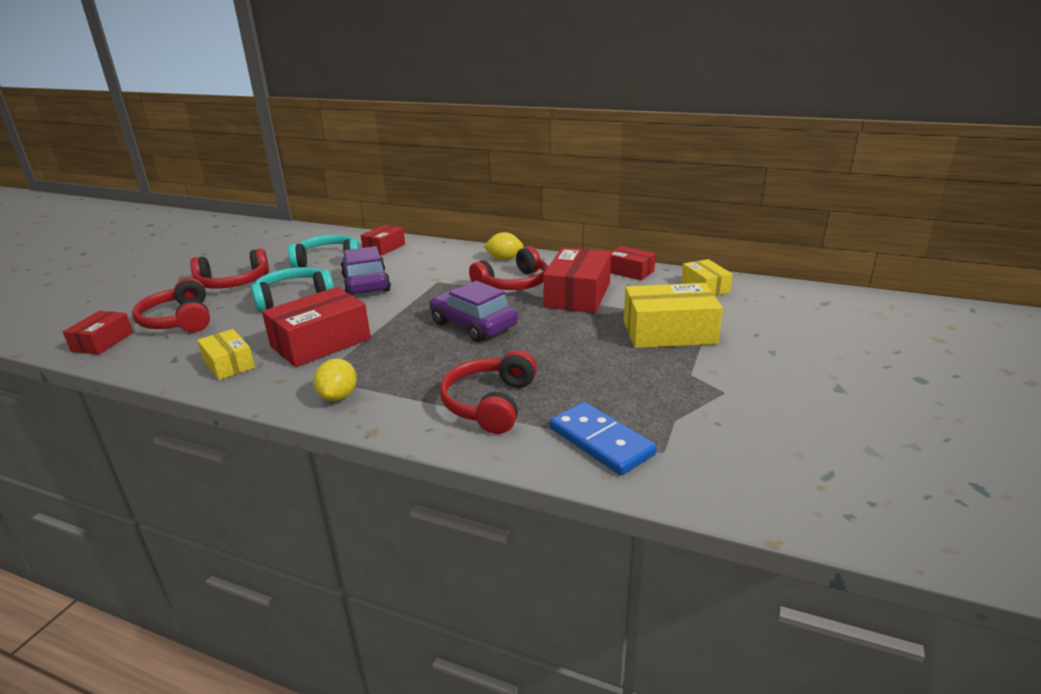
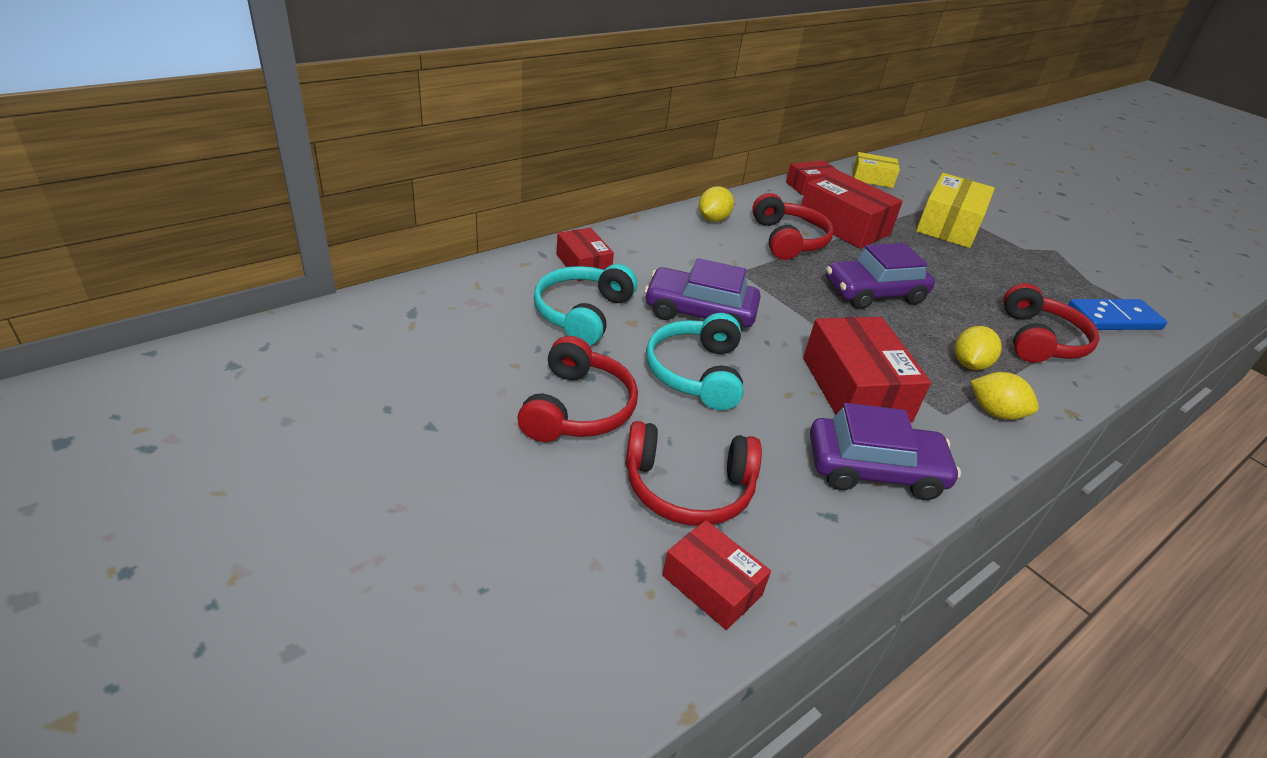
camera: 65 degrees left, 10 degrees up
yellow box [197,329,255,380] -> purple car [810,403,961,500]
red headphones [440,350,537,434] -> red headphones turned 120 degrees counterclockwise [1003,283,1100,363]
none -> yellow lemon [955,326,1002,370]

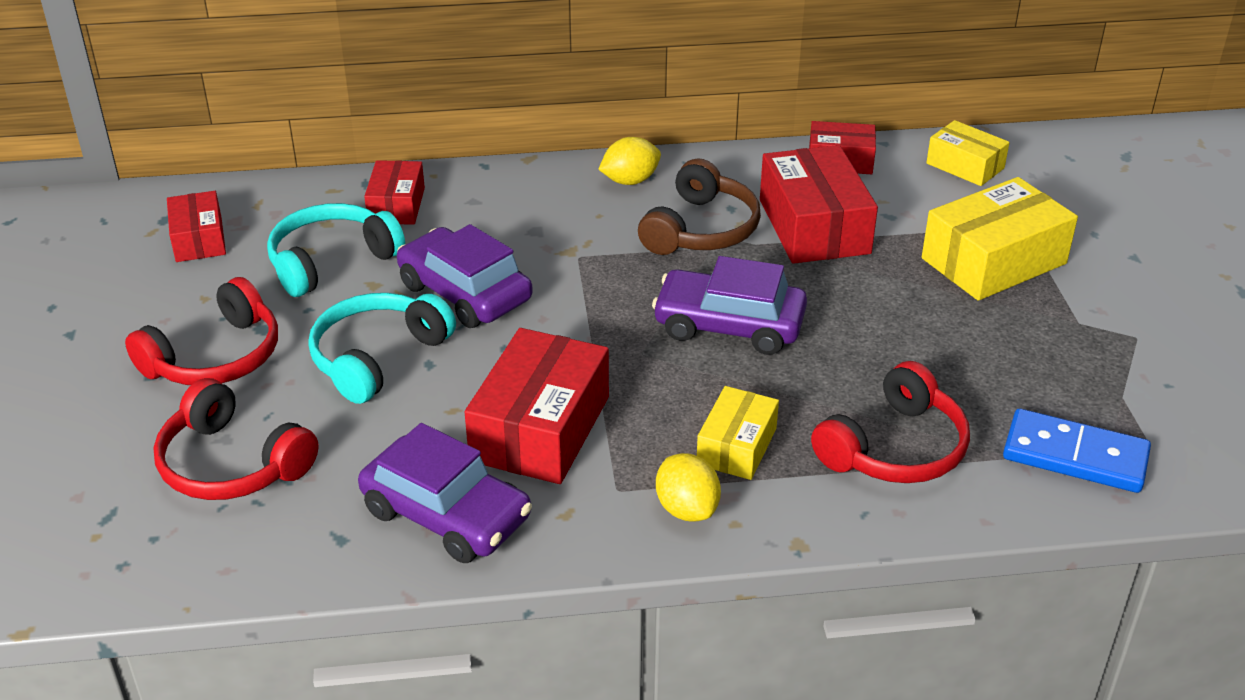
camera: 35 degrees right, 0 degrees up
red box [663,520,771,630] -> red box moved to [167,191,226,262]
red headphones [752,193,834,260] -> brown headphones [638,159,761,255]
yellow lemon [955,326,1002,370] -> yellow box [697,386,779,480]

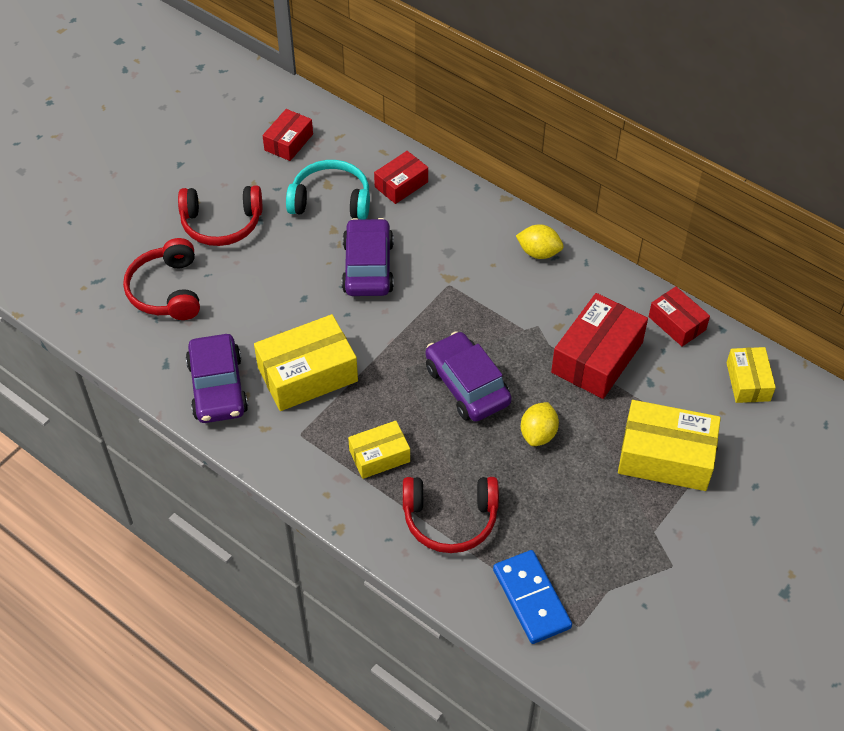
camera: 45 degrees right, 15 degrees up
turquoise headphones [308,293,456,404] -> none
red box [465,328,609,484] -> yellow box [254,314,358,411]
brown headphones [638,159,761,255] -> none
yellow lemon [656,453,721,521] -> yellow lemon moved to [521,402,559,446]

